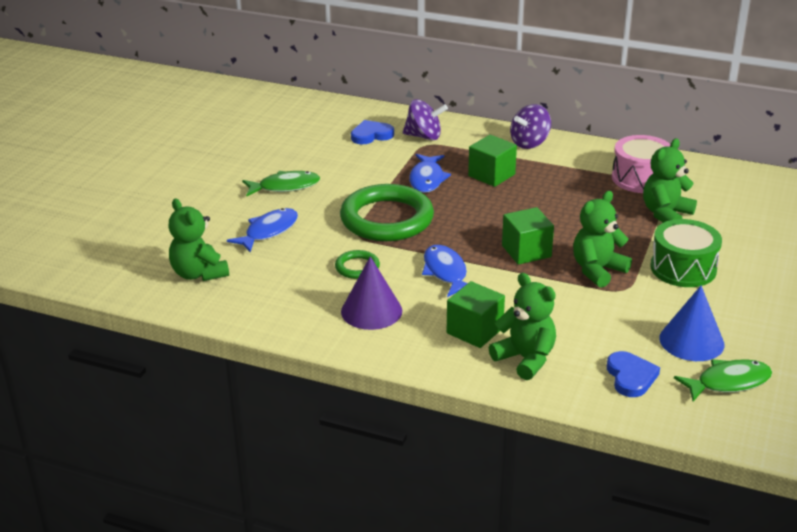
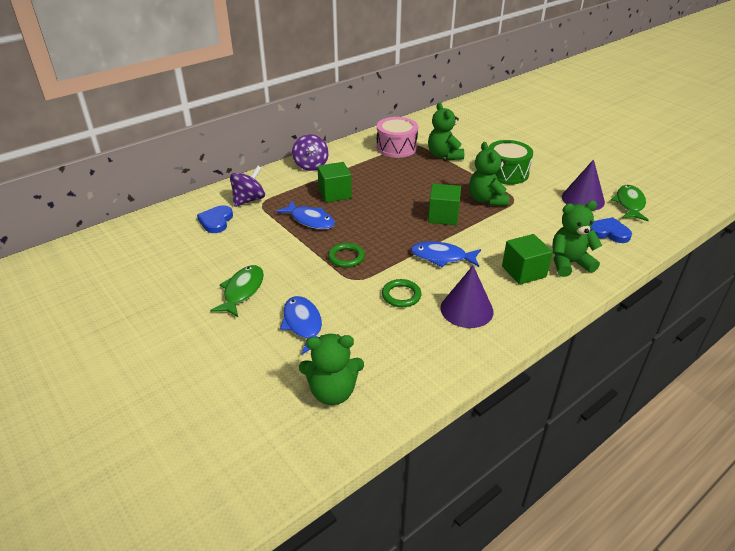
camera: 60 degrees left, 5 degrees up
green ring [340,184,434,241] -> green ring [328,243,365,268], size x0.45
blue cone [659,286,725,361] -> purple cone [562,159,605,211]

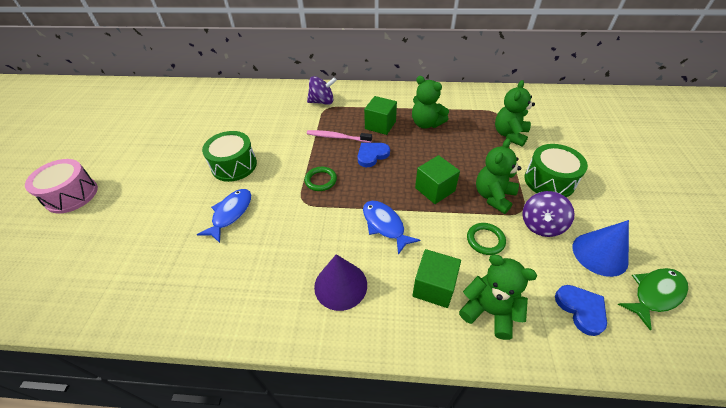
camera: 45 degrees right, 10 degrees up
blue heart [197,205,233,233] -> blue heart moved to [358,143,390,167]
green fish [210,265,264,317] -> green drum [202,131,257,182]
blue fish [276,201,335,230] -> pink toothbrush [307,130,372,143]
purple spinning top [292,134,329,171] -> purple spinning top moved to [522,191,575,237]
green teddy bear [299,334,364,405] -> green teddy bear moved to [412,76,449,129]
pink drum [376,117,418,158] -> pink drum moved to [25,159,98,214]
green ring [382,279,421,307] -> green ring moved to [467,223,506,255]
purple cone [562,159,605,211] -> blue cone [573,220,629,277]

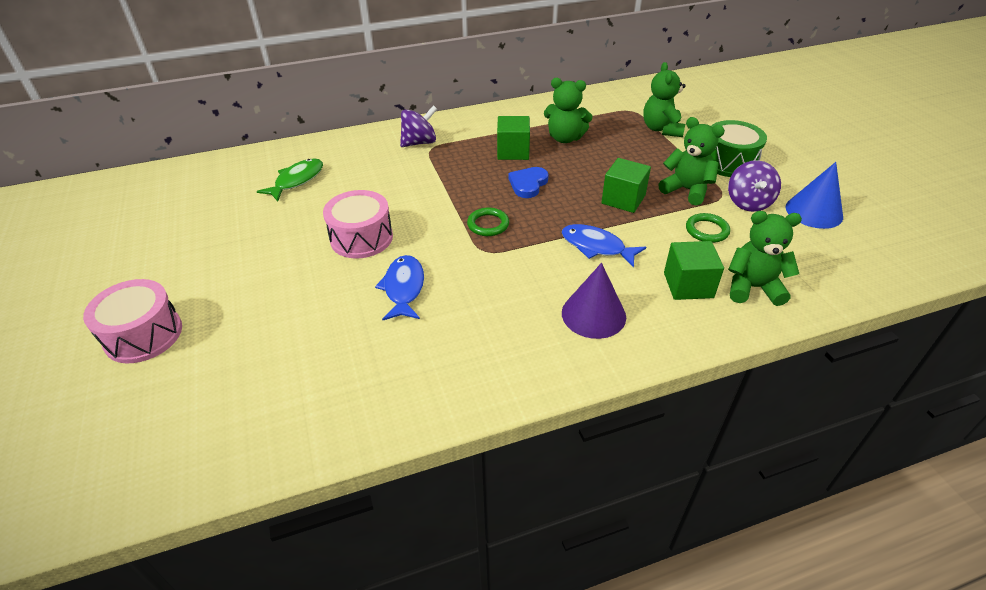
camera: 25 degrees left, 5 degrees down
green drum [202,131,257,182] -> pink drum [323,190,393,259]
pink toothbrush [307,130,372,143] -> none
green teddy bear [476,138,521,214] -> green teddy bear turned 120 degrees clockwise [658,117,725,206]
blue heart [555,285,607,336] -> none
green fish [618,268,688,331] -> green fish moved to [257,158,323,201]

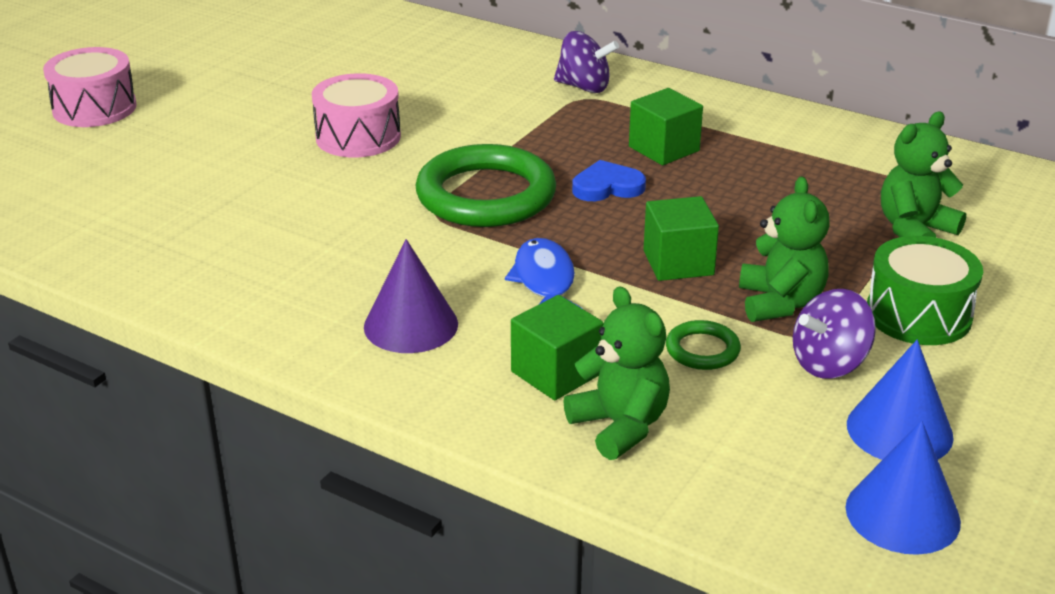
camera: 50 degrees right, 10 degrees down
green fish [257,158,323,201] -> none
blue fish [375,255,424,320] -> none
green ring [467,208,509,236] -> green ring [416,144,556,227], size x2.22
green teddy bear [544,78,593,143] -> none
none -> blue cone [845,420,961,555]

